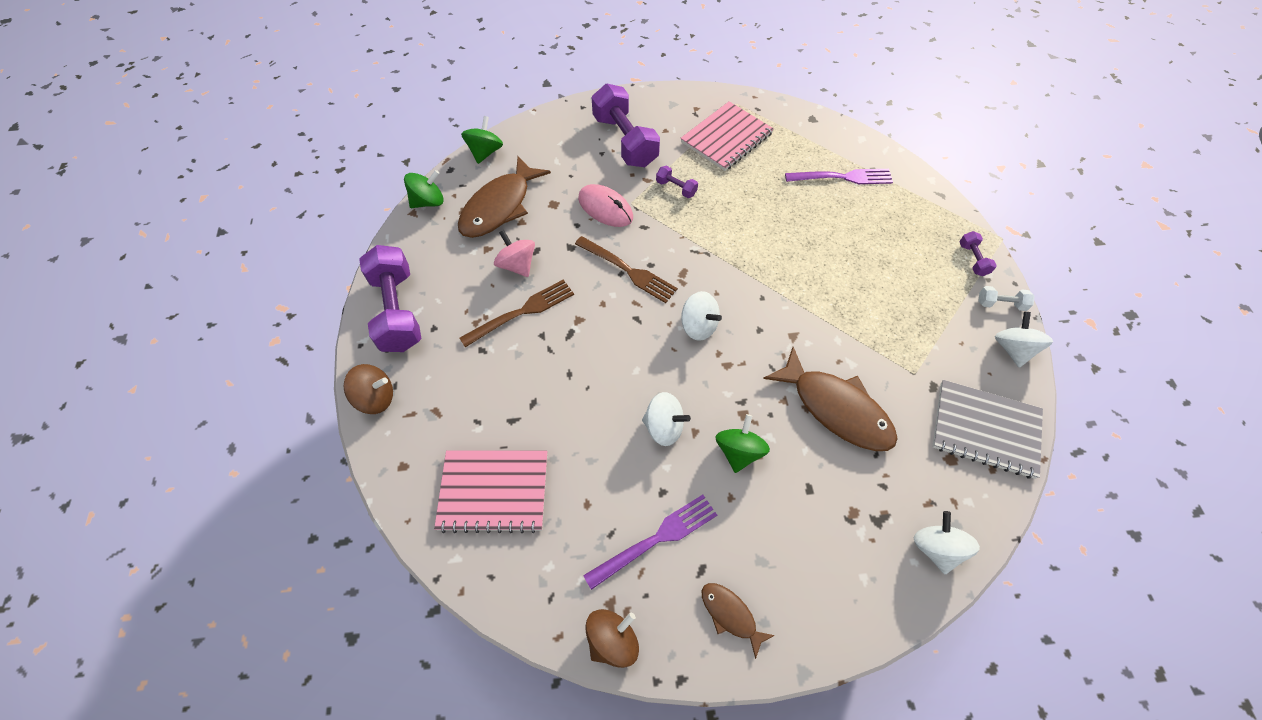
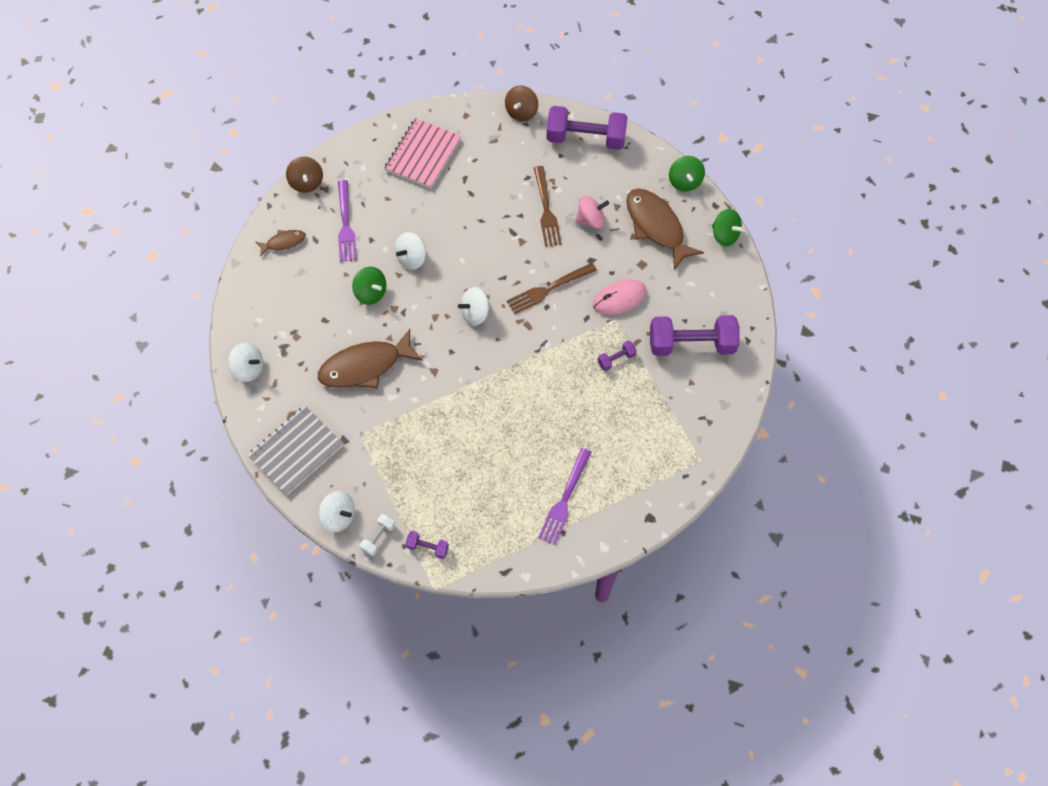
camera: 115 degrees right, 5 degrees up
pink notebook [681,101,774,171] -> none

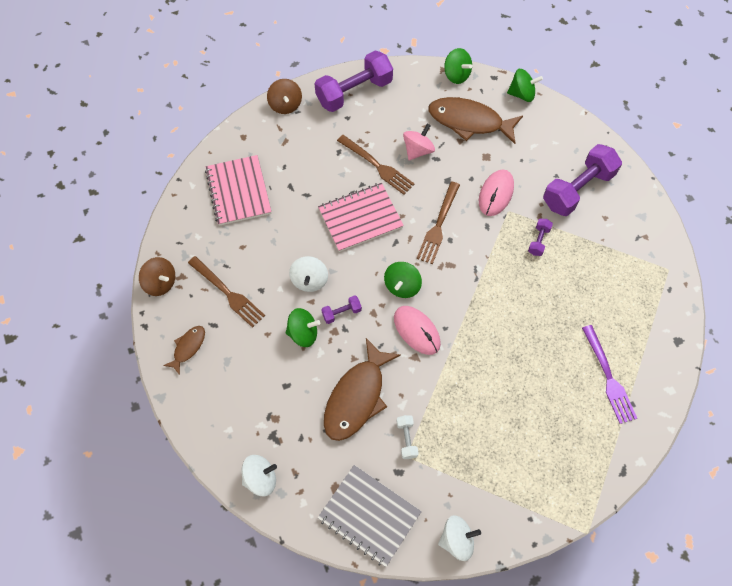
camera: 40 degrees left, 0 degrees up
grey notebook [247,406,344,495] -> grey notebook turned 60 degrees counterclockwise [318,465,422,567]
purple fork [338,180,357,262] -> brown fork [188,256,265,328]
white dumbbell [359,514,395,556] -> white dumbbell moved to [396,415,419,459]
purple dumbbell [405,531,449,559] -> purple dumbbell moved to [321,295,362,324]
white spinning top [458,287,491,326] -> green spinning top [384,262,422,298]
none -> pink notebook [318,183,404,252]
none -> pink mouse [394,306,441,355]

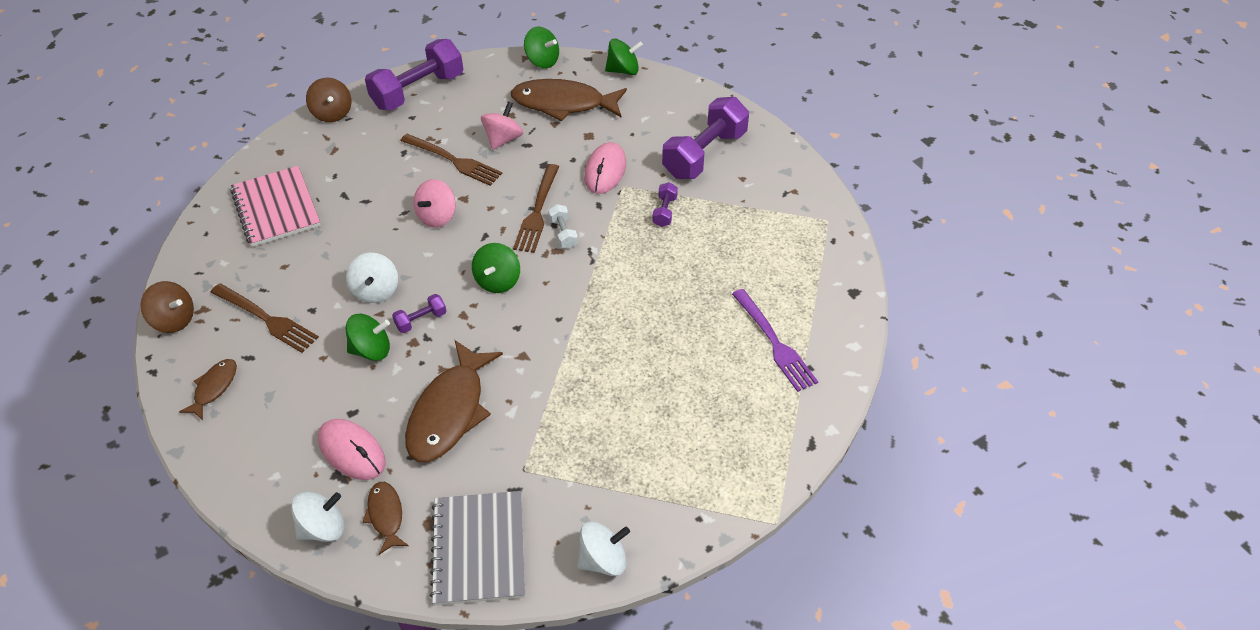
camera: 10 degrees left, 15 degrees down
pink notebook [318,183,404,252] -> pink spinning top [413,179,456,228]
grey notebook [318,465,422,567] -> grey notebook turned 60 degrees clockwise [430,491,525,606]
pink mouse [394,306,441,355] -> pink mouse moved to [318,419,386,480]
white dumbbell [396,415,419,459] -> white dumbbell moved to [548,204,578,249]
none -> brown fish [362,482,409,555]

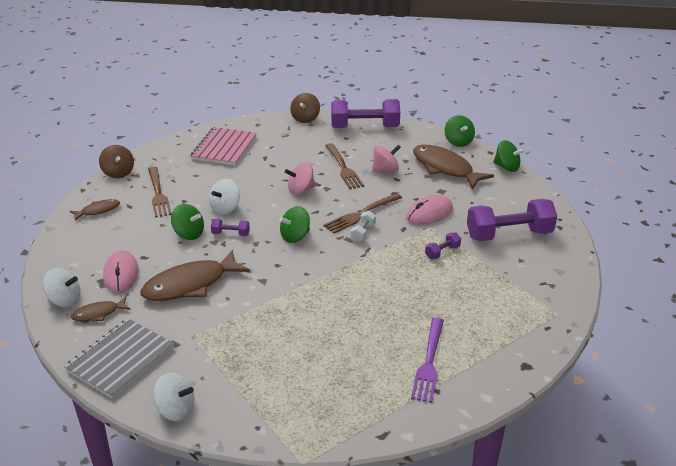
camera: 40 degrees right, 15 degrees down
brown fish [362,482,409,555] -> brown fish turned 135 degrees counterclockwise [71,297,131,321]

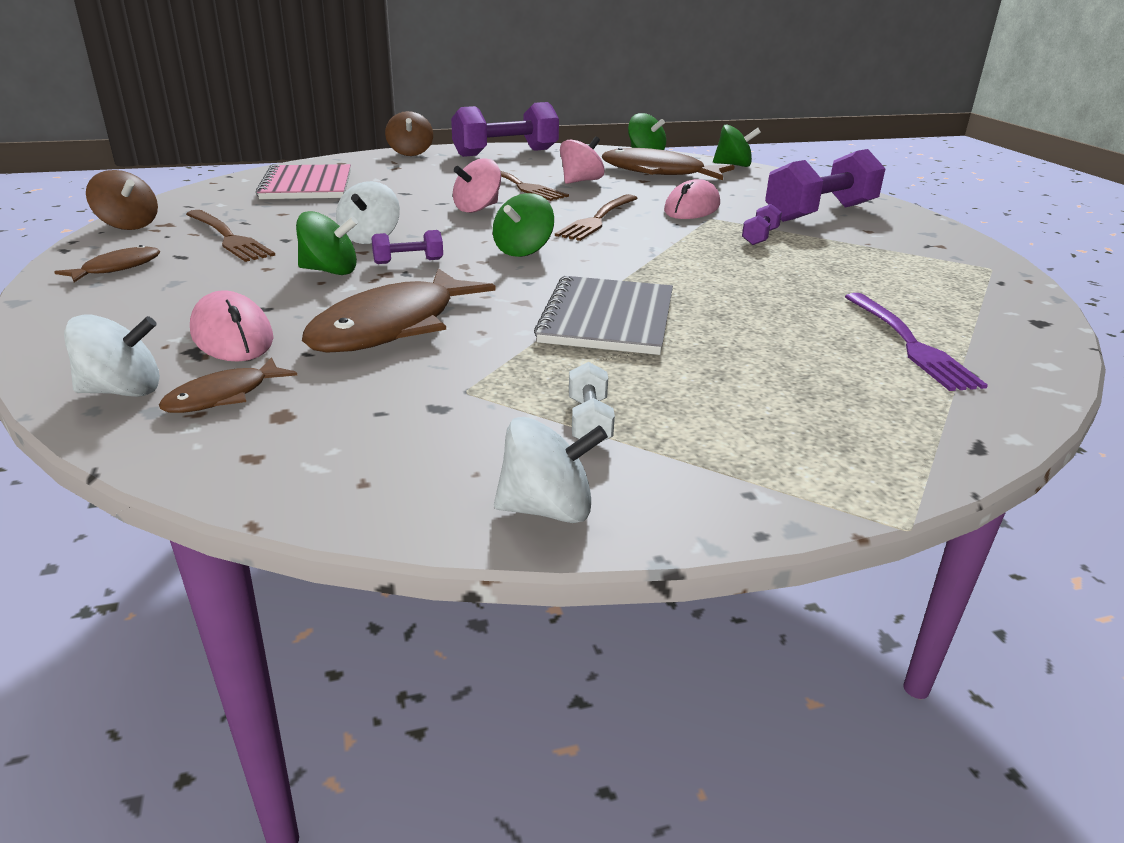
camera: 25 degrees left, 5 degrees down
grey notebook [64,318,175,399] -> grey notebook moved to [534,276,673,355]
white dumbbell [350,211,376,242] -> white dumbbell moved to [569,362,615,441]

